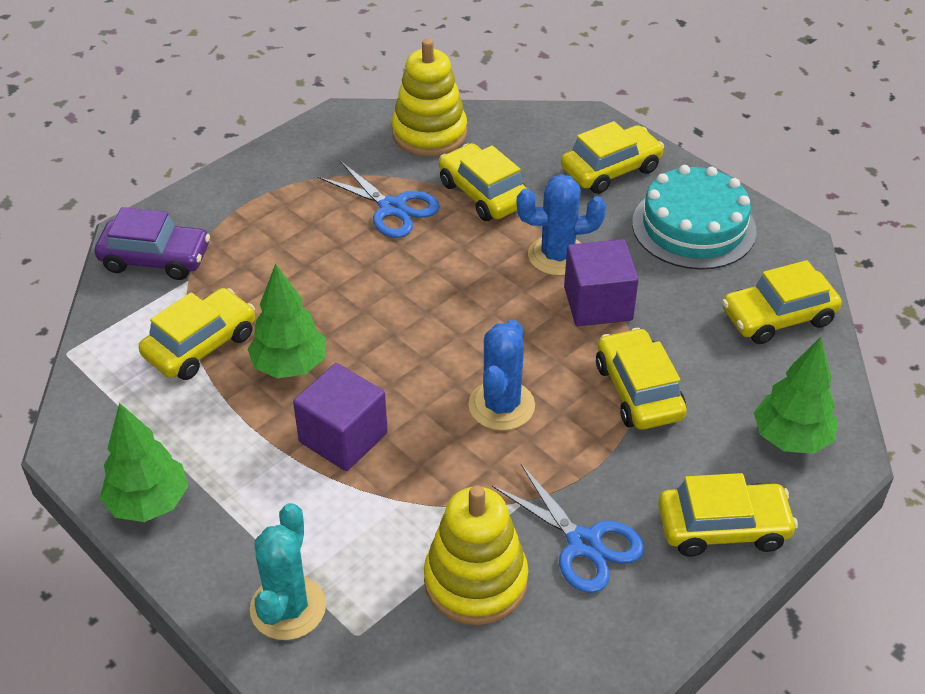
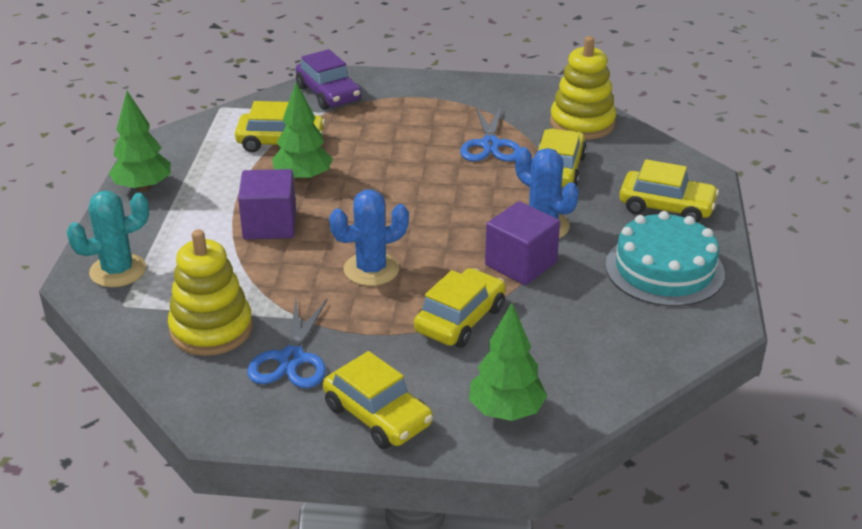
camera: 50 degrees right, 10 degrees down
yellow car [722,260,842,344] -> none

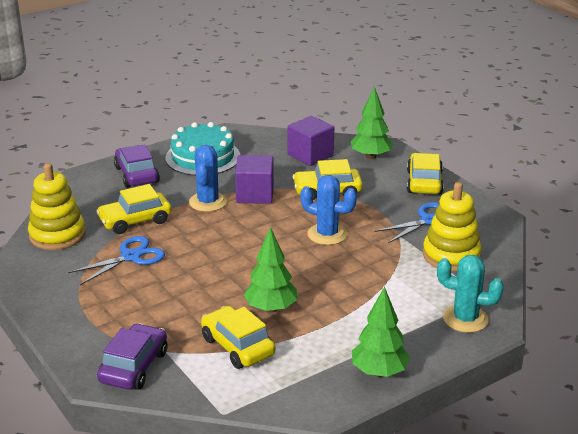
camera: 130 degrees left, 5 degrees down
purple cube [238,169,296,239] -> purple cube moved to [288,116,334,166]
yellow car [619,159,719,223] -> purple car [114,144,160,188]

